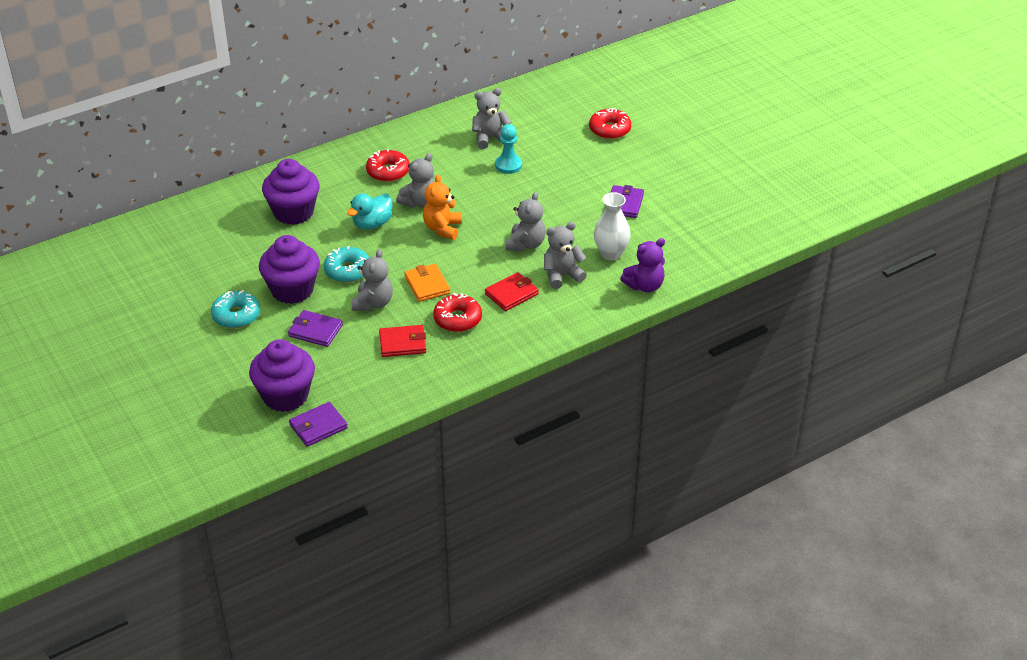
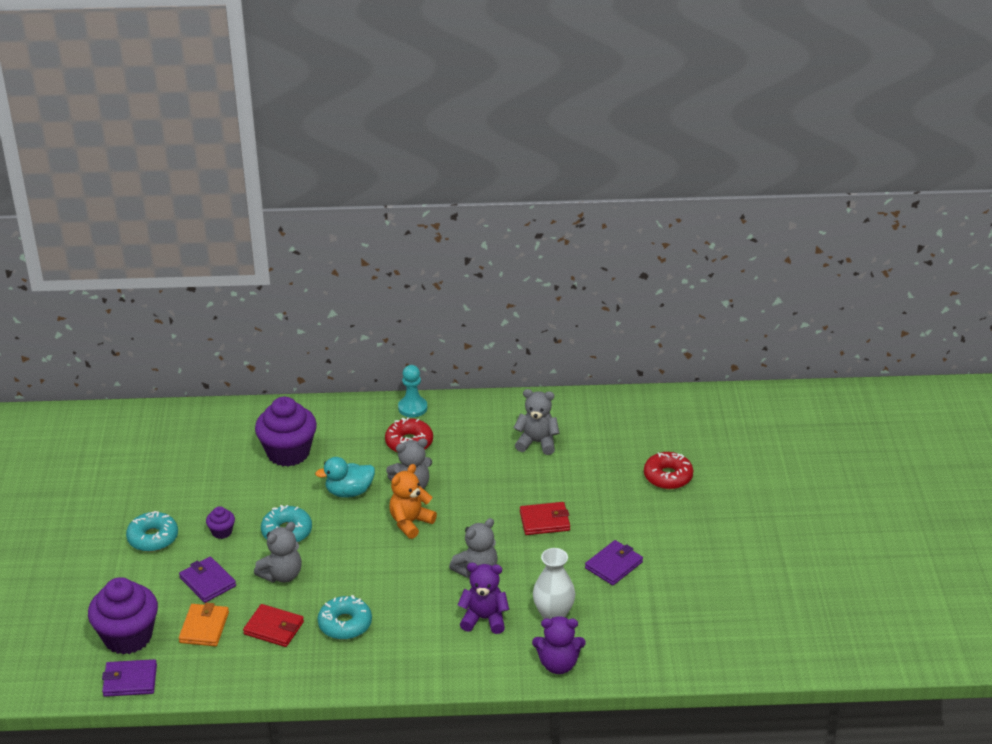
camera: 30 degrees right, 5 degrees down
purple cupcake [259,235,320,304] -> purple cupcake [206,506,235,539], size x0.45
orange wallet [404,264,450,302] -> orange wallet moved to [179,603,229,646]
red donut [433,293,482,332] -> turquoise donut [318,595,372,640]
red wallet [485,272,539,311] -> red wallet moved to [520,502,570,535]
turquoise pawn [495,124,522,174] -> turquoise pawn moved to [398,365,427,417]
grey teddy bear [544,222,587,289] -> purple teddy bear [458,563,509,634]

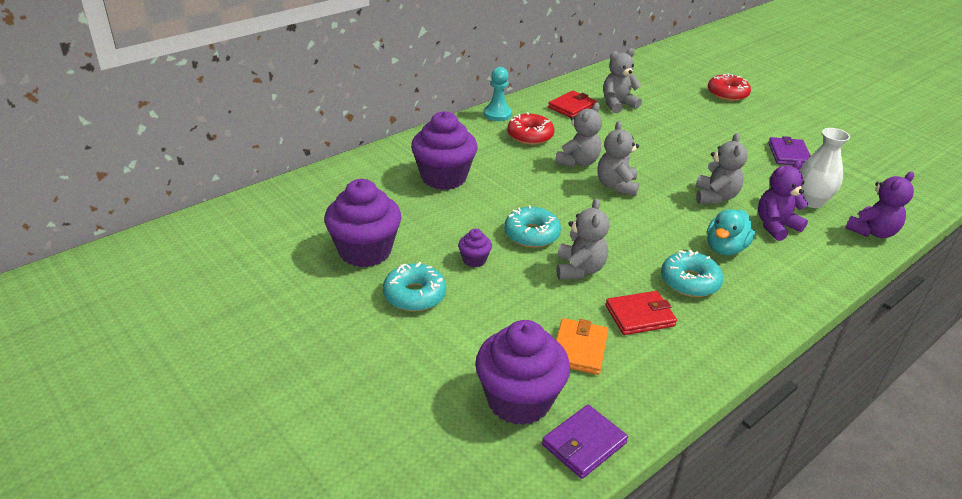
camera: 40 degrees left, 0 degrees up
purple wallet [179,557,236,603] -> none
orange wallet [179,603,229,646] -> orange wallet turned 45 degrees clockwise [556,318,608,375]
turquoise duck [315,457,375,498] -> turquoise duck moved to [707,209,755,255]
orange teddy bear [389,464,437,539] -> grey teddy bear [597,121,639,196]
red wallet [520,502,570,535] -> red wallet moved to [548,91,597,118]
none -> purple cupcake [324,179,401,267]

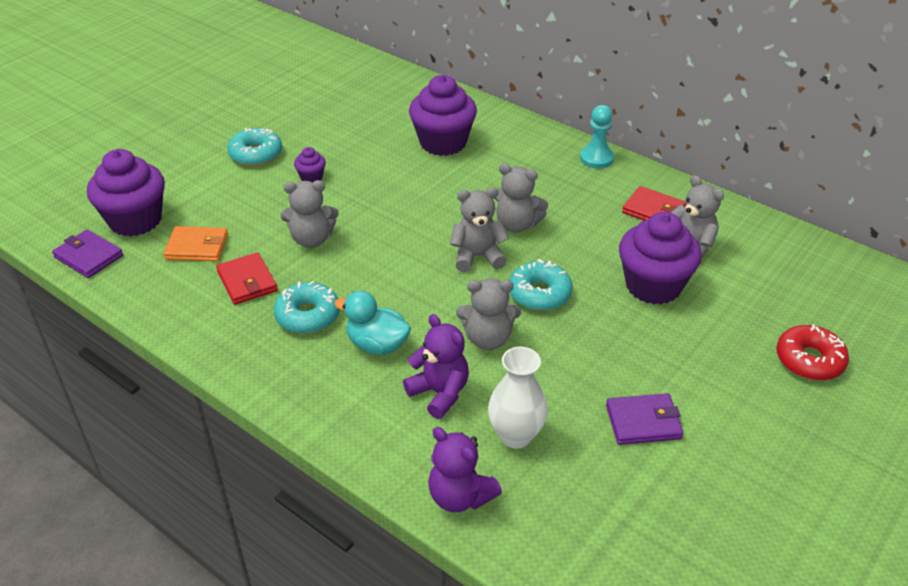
camera: 80 degrees right, 5 degrees up
purple cupcake [324,179,401,267] -> purple cupcake moved to [619,212,702,304]
turquoise donut [504,205,561,248] -> turquoise donut moved to [509,259,573,311]
red donut [507,112,554,145] -> none

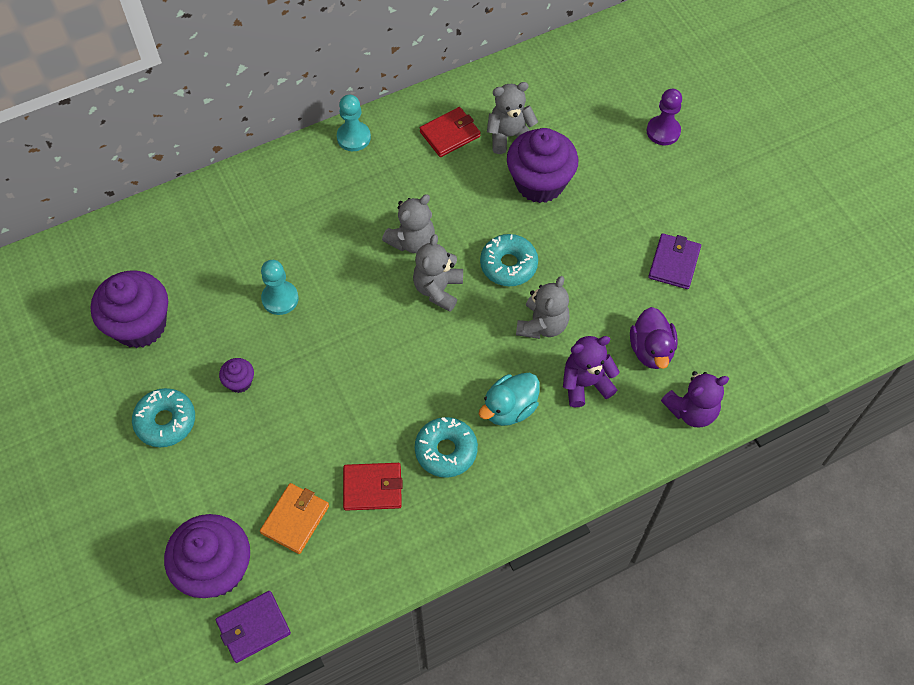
camera: 65 degrees left, 20 degrees up
grey teddy bear [280,180,339,248] -> none
purple cupcake [409,75,477,156] -> purple cupcake moved to [91,271,168,348]
white vase [488,347,548,449] -> purple duck [630,307,678,369]
red donut [776,324,849,380] -> purple pawn [646,89,682,145]
none -> turquoise pawn [261,260,299,315]

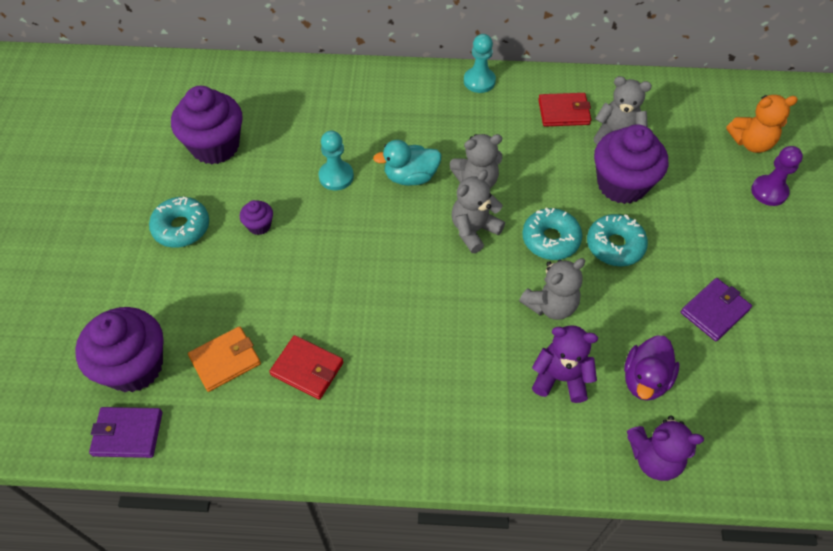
camera: 30 degrees right, 5 degrees down
turquoise donut [415,417,478,478] -> turquoise donut moved to [587,214,648,266]
turquoise duck [479,373,540,426] -> turquoise duck moved to [373,140,442,186]
none -> orange teddy bear [726,95,798,153]

